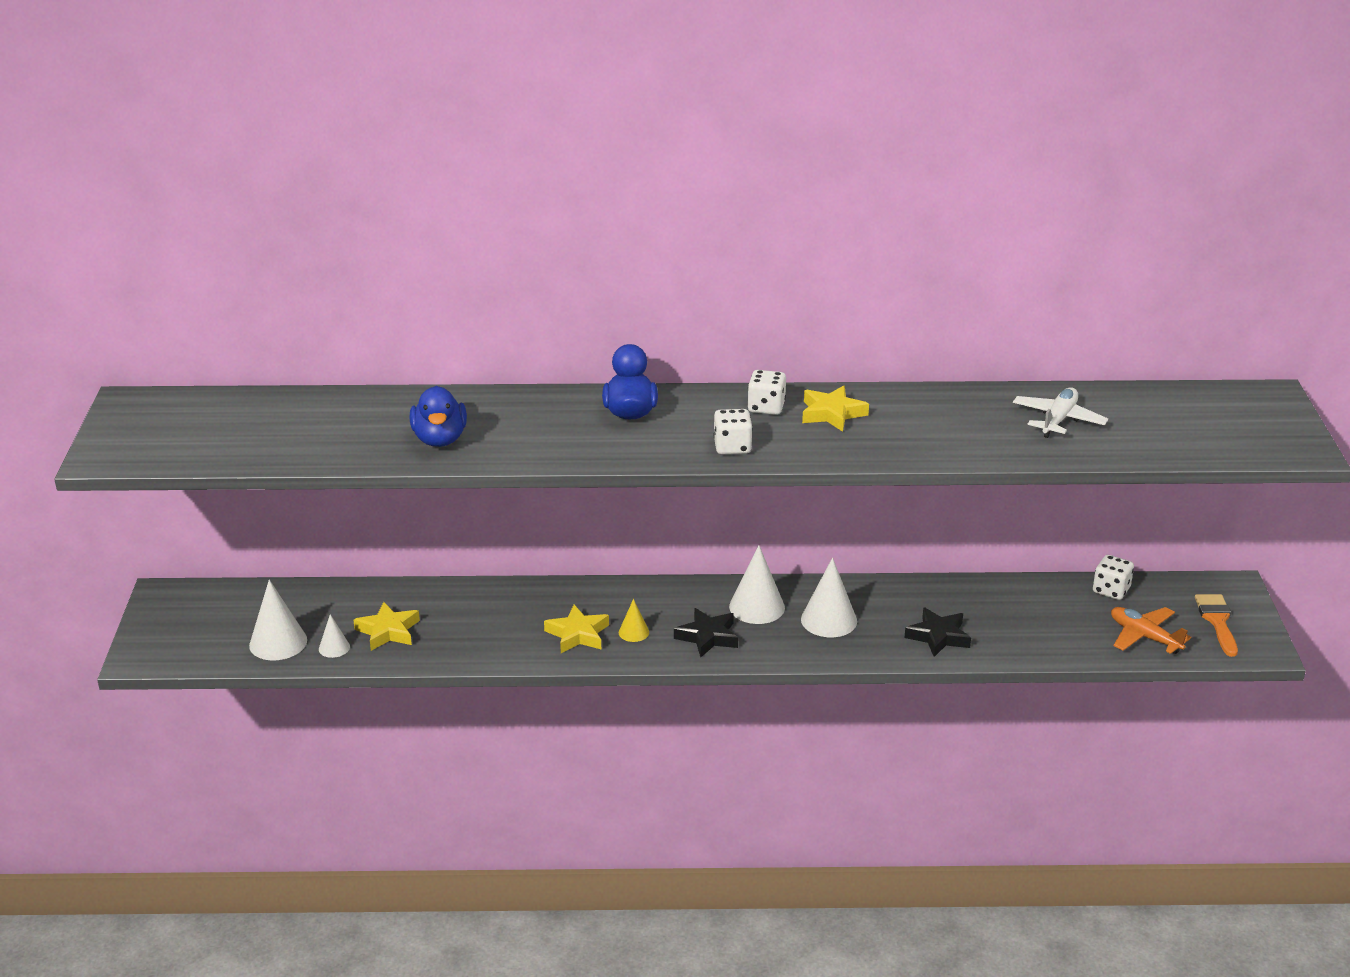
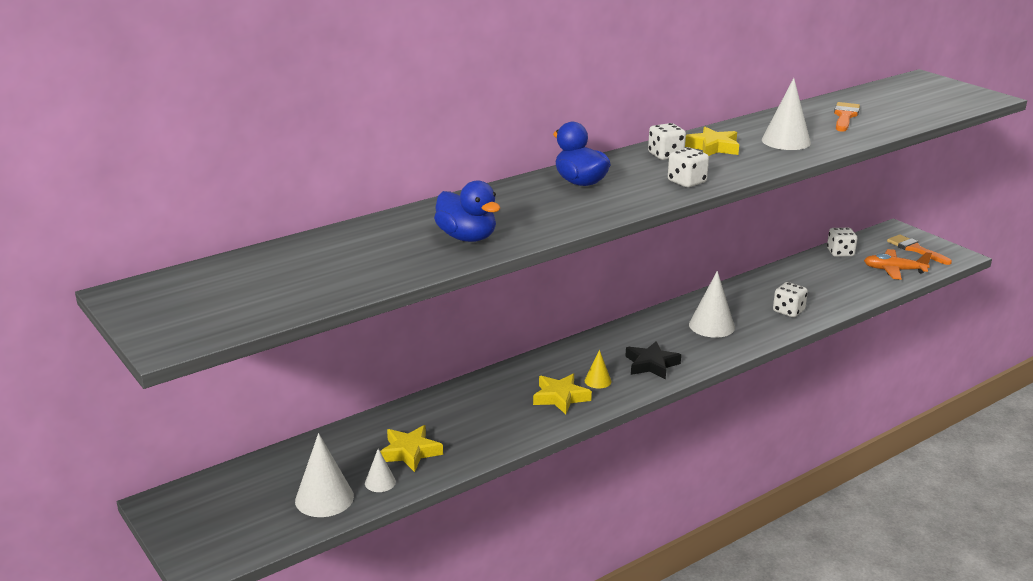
camera: 35 degrees left, 5 degrees down
white cone [729,545,785,624] -> white cone moved to [762,78,811,150]
black star [905,607,971,657] -> white dice [773,282,808,317]
white plane [1013,387,1108,438] -> orange brush [834,102,860,132]

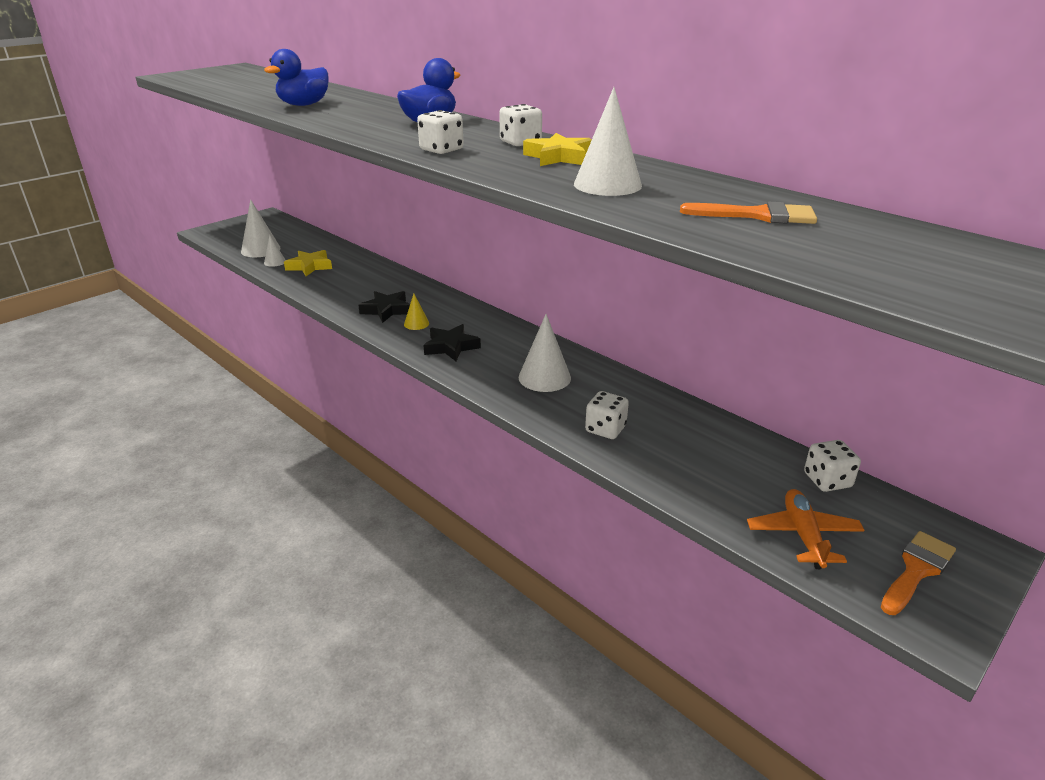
camera: 80 degrees right, 5 degrees up
yellow star [533,373,592,414] -> black star [358,291,410,323]

